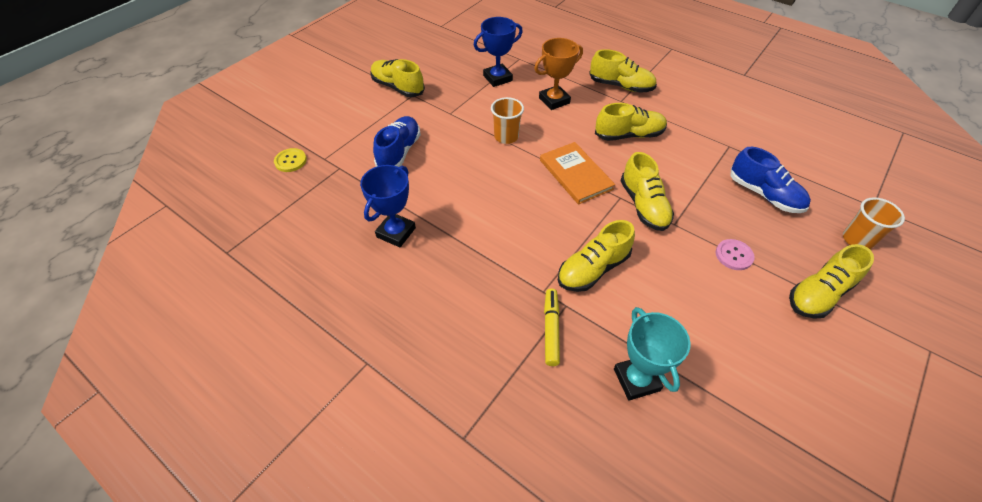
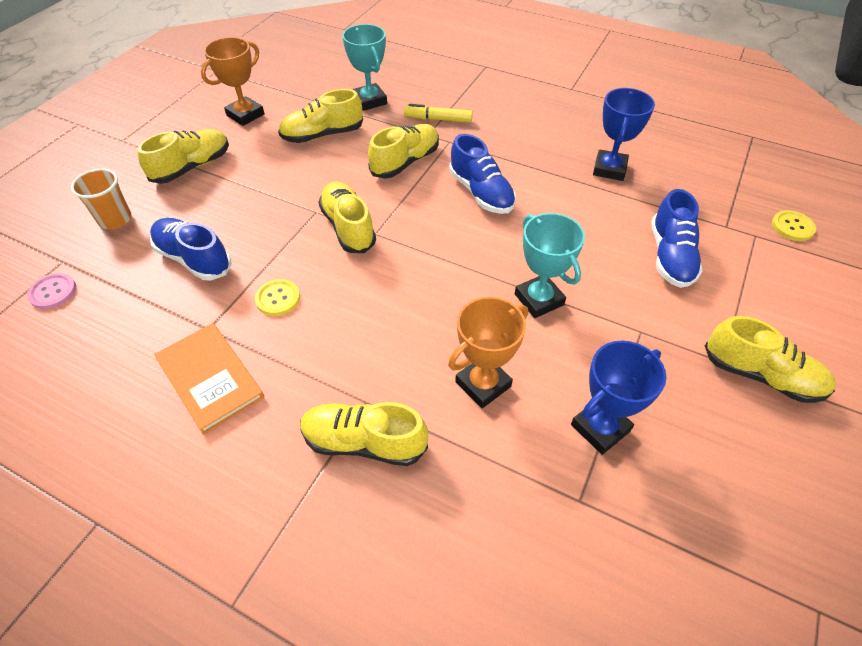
camera: 170 degrees right, 0 degrees up
orange cup [491,97,524,144] -> turquoise trophy [515,213,585,318]
orange book [540,142,615,205] -> orange book moved to [154,323,264,435]
yellow marker [544,289,560,366] -> yellow marker turned 105 degrees clockwise [404,104,473,123]
yellow shoe [595,103,667,141] -> yellow shoe moved to [278,89,363,143]
pink button [716,239,755,270] -> pink button moved to [27,273,76,309]
none -> orange trophy [201,37,265,126]
none -> yellow button [255,279,300,316]
none -> blue shoe [449,134,516,214]

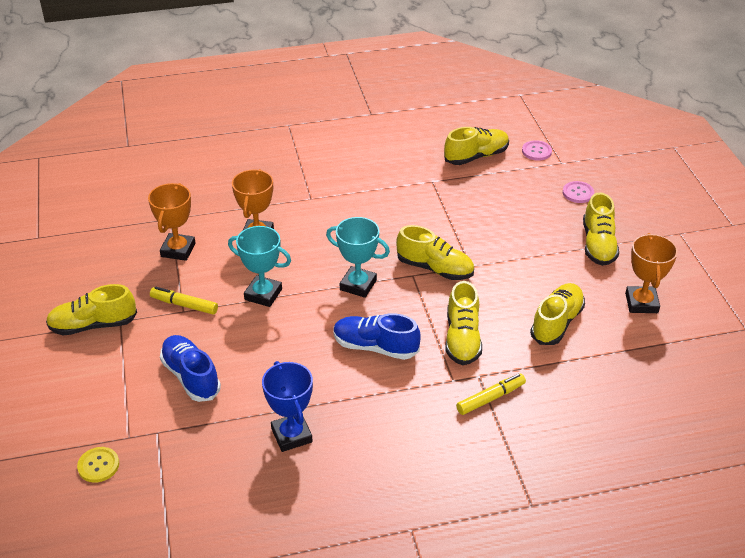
camera: 140 degrees right, 10 degrees down
orange cup [71,168,131,229] -> pink button [563,181,594,203]
blue shoe [150,218,232,280] -> none
orange book [154,323,264,435] -> none
yellow button [255,279,300,316] -> none
yellow shoe [300,402,428,466] -> yellow shoe moved to [444,127,509,165]
turquoise trophy [342,24,387,111] -> turquoise trophy moved to [326,217,390,298]
blue trophy [571,341,667,455] -> orange trophy [148,183,196,261]
none -> yellow marker [150,287,218,315]

